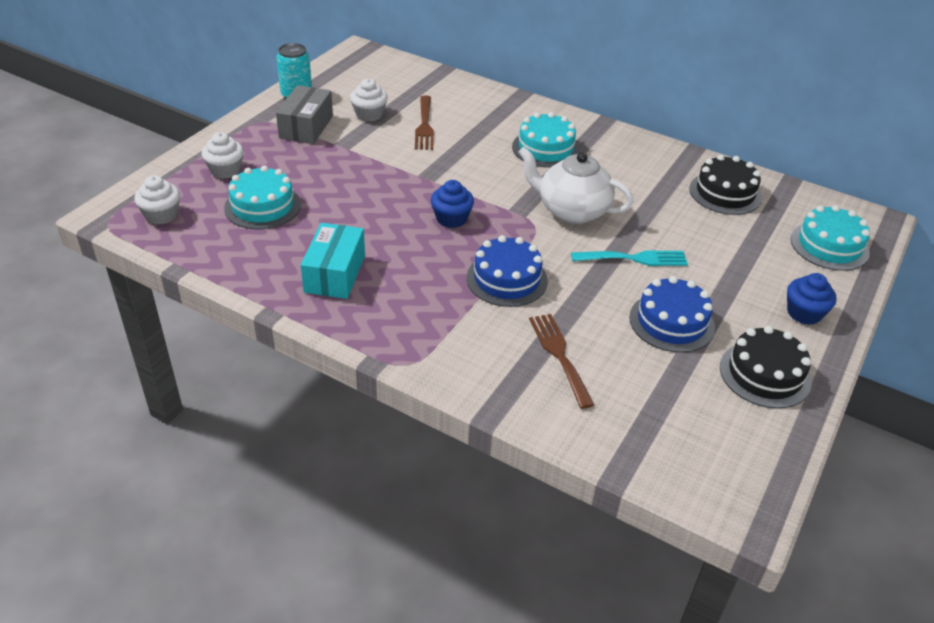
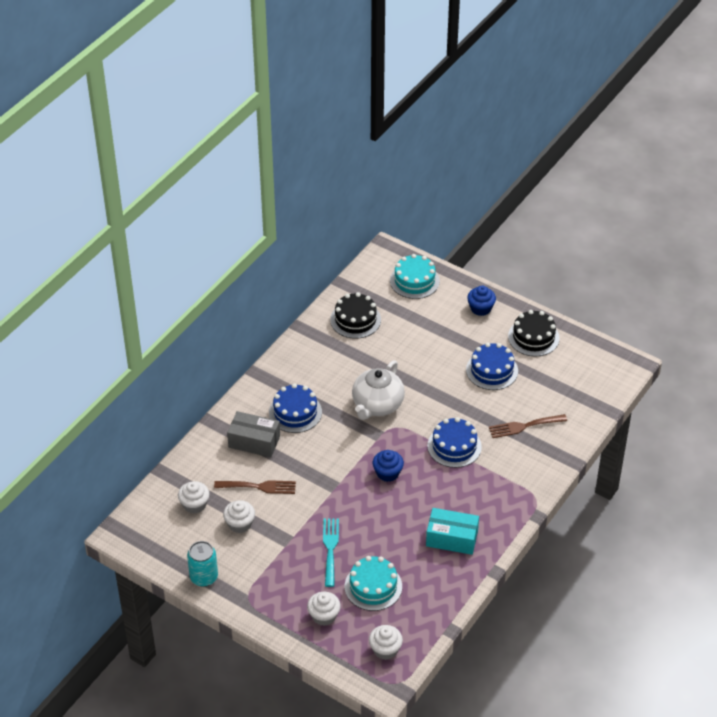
camera: 85 degrees left, 5 degrees up
grey box [276,85,333,144] -> grey box moved to [227,411,280,457]
turquoise cake [512,112,580,168] -> blue cake [269,384,322,433]
turquoise fork [571,251,688,266] -> turquoise fork moved to [323,518,339,587]
none -> white cupcake [178,481,210,514]

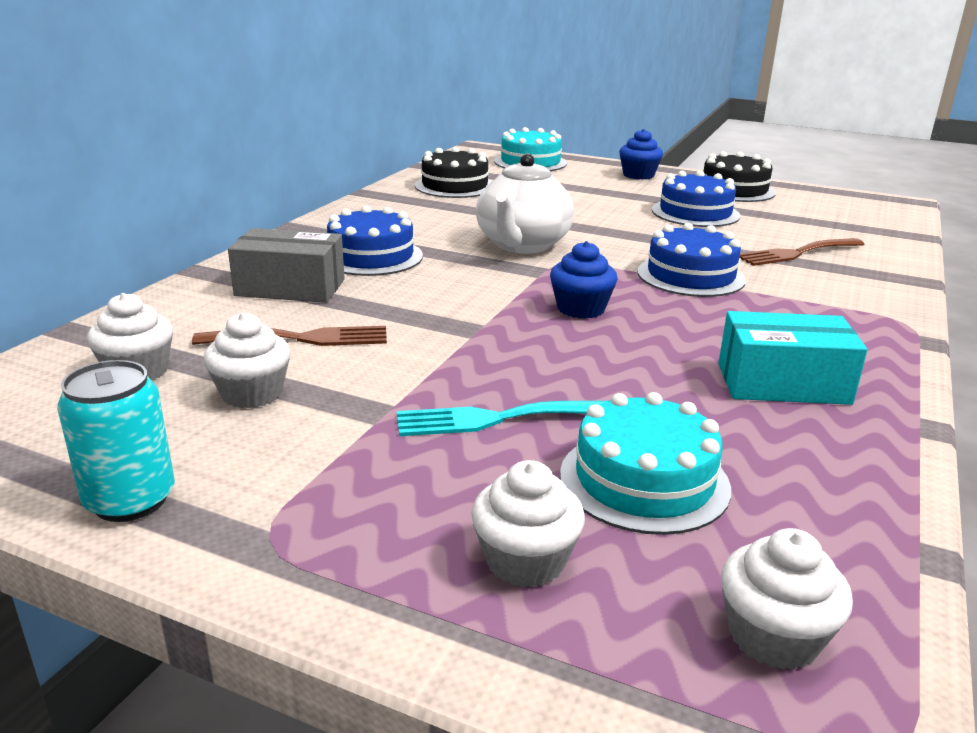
camera: 10 degrees left, 20 degrees down
turquoise fork [323,518,339,587] -> turquoise fork turned 90 degrees counterclockwise [397,401,608,436]

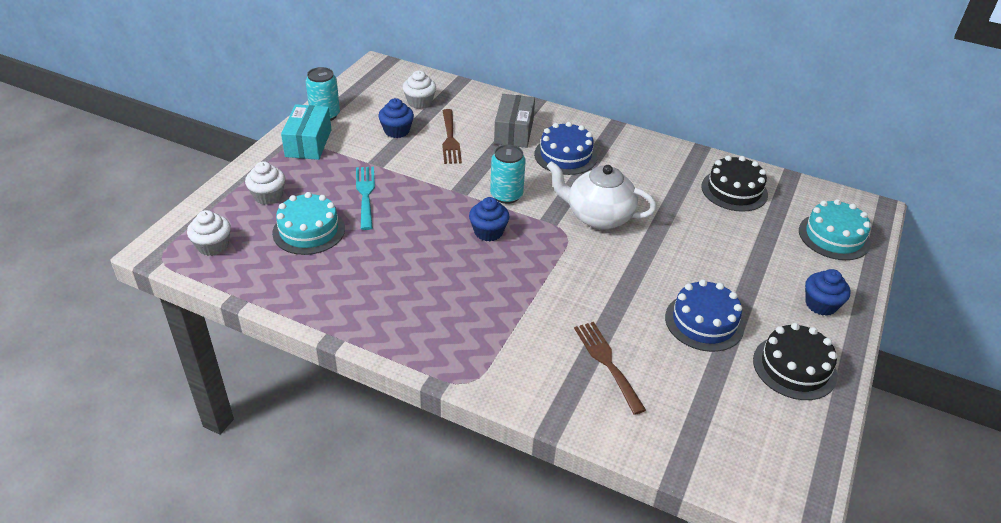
camera: 90 degrees right, 15 degrees up
white cupcake [204,313,290,408] -> blue cupcake [378,98,414,138]
blue cake [638,223,746,297] -> none
turquoise box [719,311,867,405] -> turquoise box moved to [281,104,331,160]
none -> turquoise can [490,144,526,204]

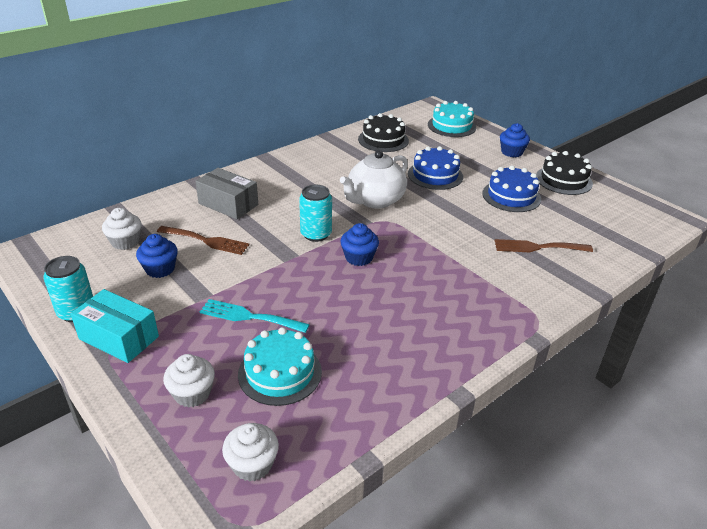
camera: 65 degrees left, 5 degrees down
blue cake [534,122,597,175] -> blue cake moved to [408,146,463,190]

